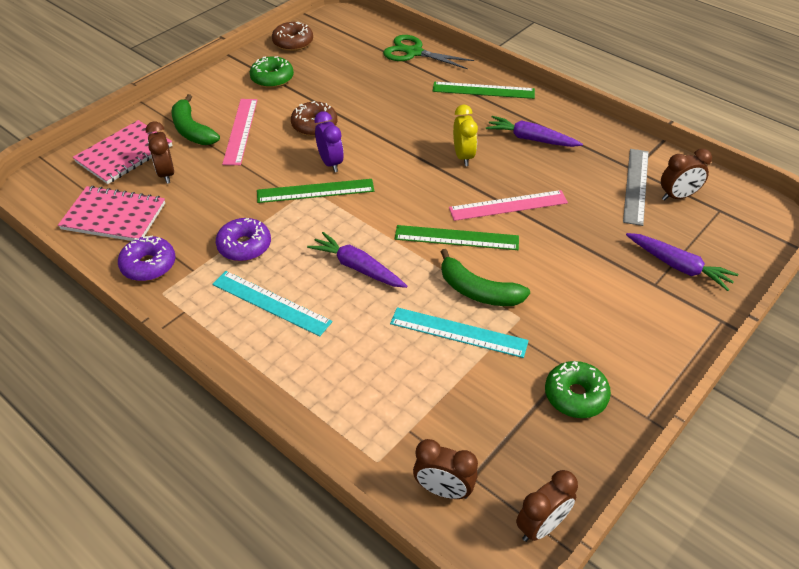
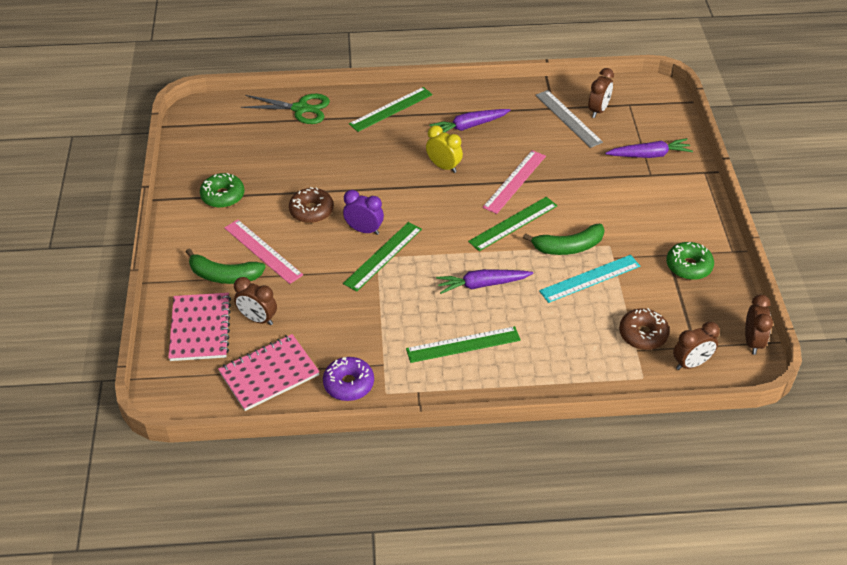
camera: 45 degrees left, 0 degrees up
turquoise ruler [212,271,332,337] -> green ruler [406,326,521,363]
purple donut [216,218,271,261] -> none
brown donut [272,22,313,51] -> brown donut moved to [619,308,669,350]
green scissors [383,35,474,69] -> green scissors turned 150 degrees counterclockwise [241,94,330,124]

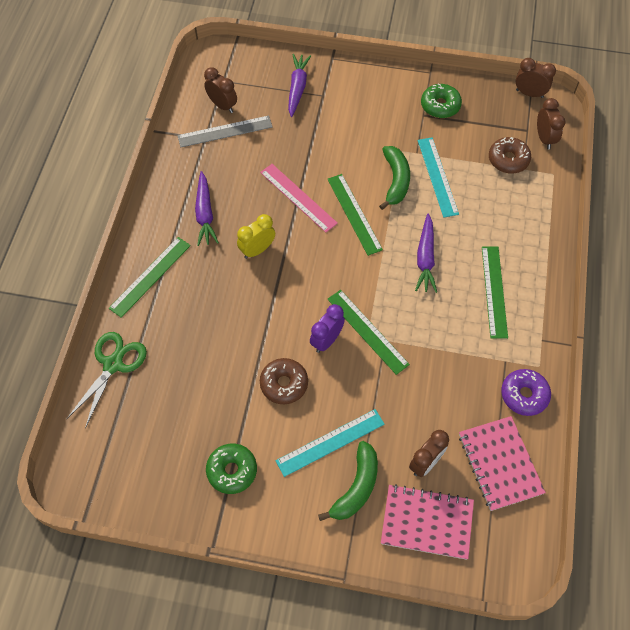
camera: 75 degrees left, 15 degrees up
pink ruler [224,220,303,284] -> turquoise ruler [276,409,385,477]
green ruler [349,87,433,132] -> green ruler turned 60 degrees clockwise [109,237,191,318]

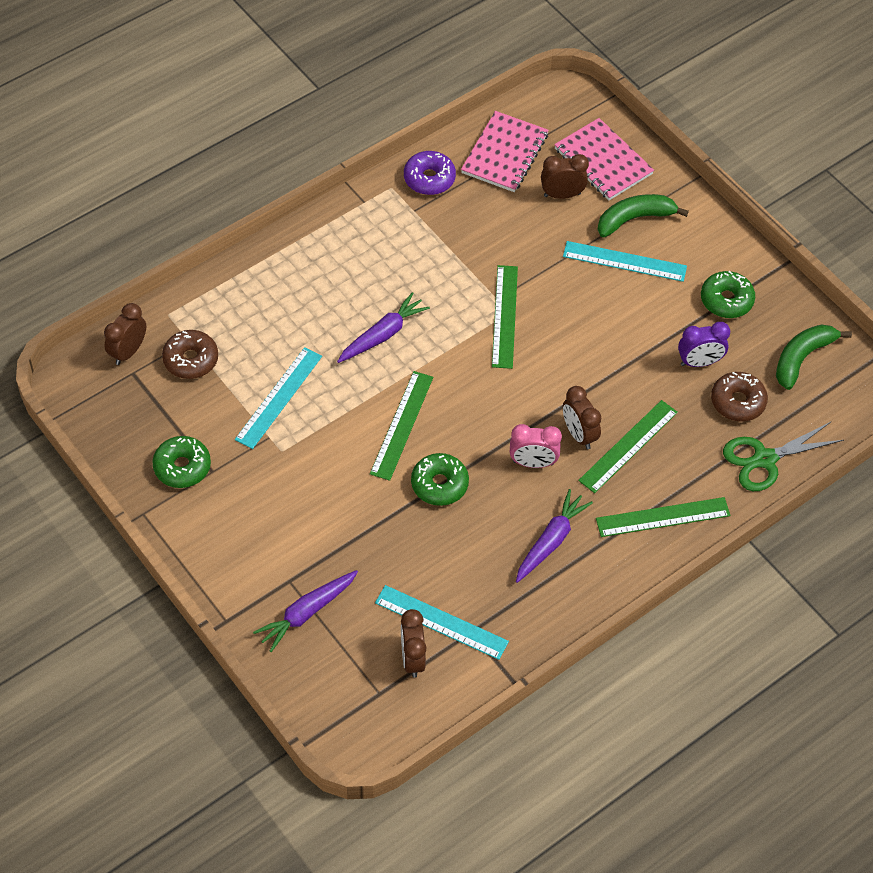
camera: 140 degrees left, 5 degrees down
grey ruler [177,115,273,147] -> turquoise ruler [375,585,509,660]
yellow clock [237,214,275,259] -> pink clock [510,424,562,468]
pink ruler [260,164,338,233] -> green donut [411,453,469,506]
brown donut [260,358,308,404] -> brown donut moved to [711,372,768,422]
purple clock [310,304,345,353] -> purple clock moved to [678,322,730,367]
green banana [379,146,410,210] -> green banana moved to [776,324,852,390]
green ruler [482,246,508,339] -> green ruler moved to [578,400,678,493]
brown clock [516,58,556,98] -> brown clock moved to [563,386,601,449]

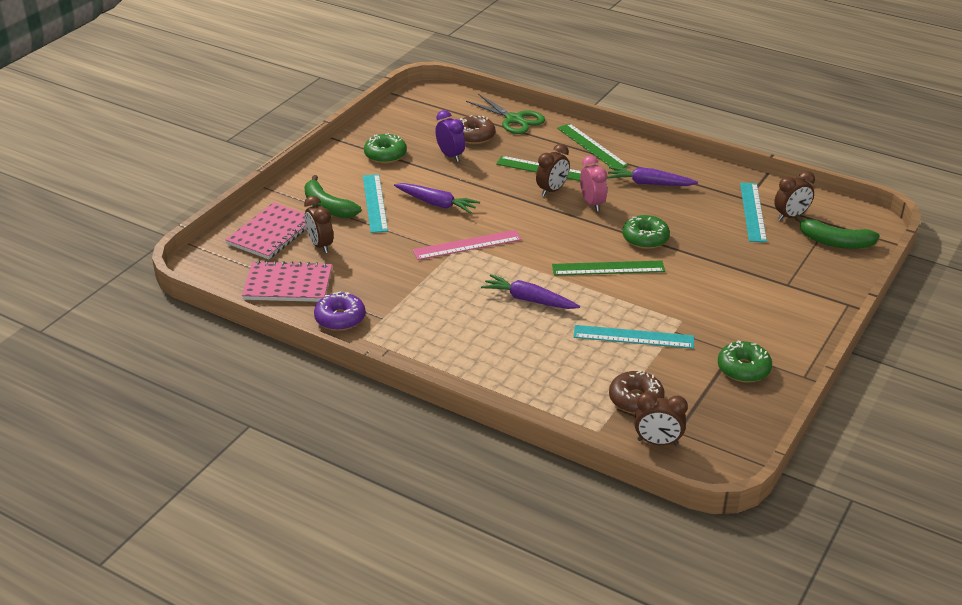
camera: 110 degrees left, 20 degrees down
purple carrot [253,570,358,652] -> purple carrot moved to [394,183,480,214]
green ruler [492,265,518,369] -> pink ruler [413,230,521,260]
green banana [776,324,852,390] -> green banana moved to [794,214,880,249]

